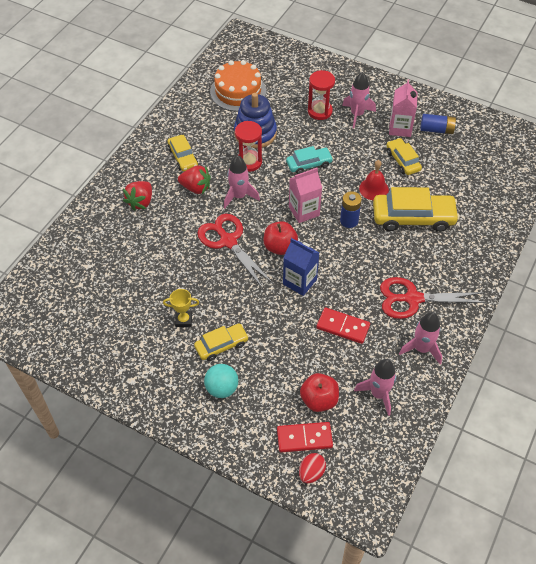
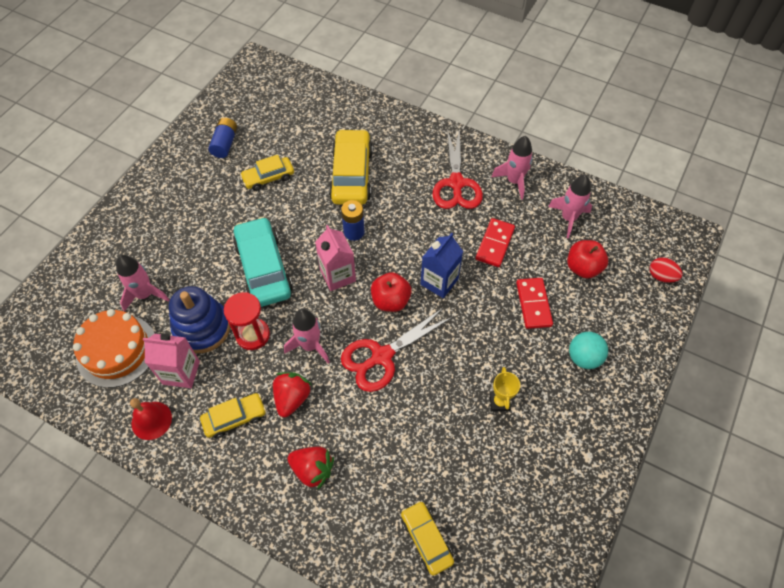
camera: 90 degrees left, 5 degrees up
yellow car [194,324,249,361] -> yellow car moved to [401,501,454,576]
red domino [277,422,333,452] -> red domino moved to [516,278,553,329]
turquoise car [286,146,333,174] -> turquoise car [233,217,293,307], size x1.74
red hourglass [308,70,335,120] -> none
pink rocket [342,72,376,128] -> pink rocket moved to [116,255,169,312]
red bell [359,160,389,200] -> red bell moved to [130,398,172,440]
pink carton [389,79,418,137] -> pink carton moved to [142,334,200,388]

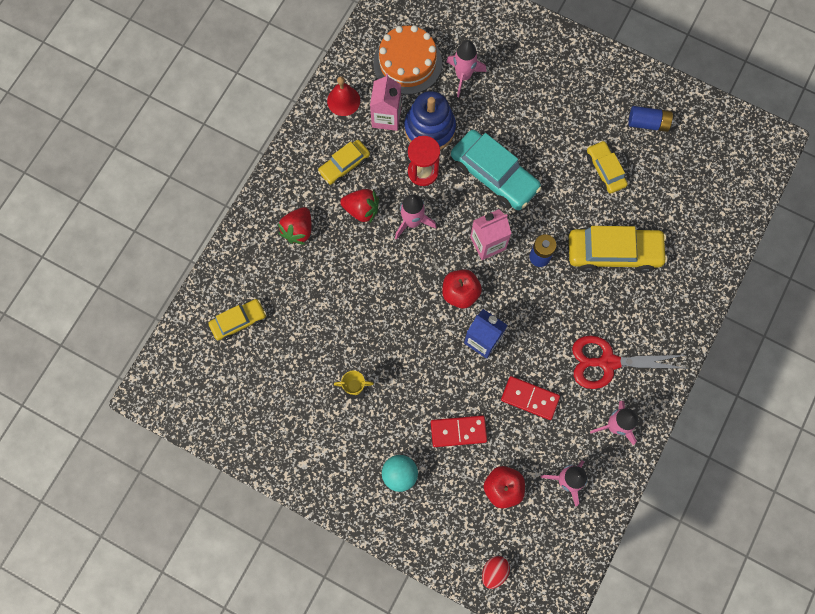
camera: 90 degrees right, 15 degrees up
yellow car [200,393,266,438] -> yellow car turned 75 degrees clockwise [318,140,370,185]
turquoise car [233,217,293,307] -> turquoise car turned 60 degrees clockwise [451,130,542,210]
red scissors [341,308,453,392] -> none

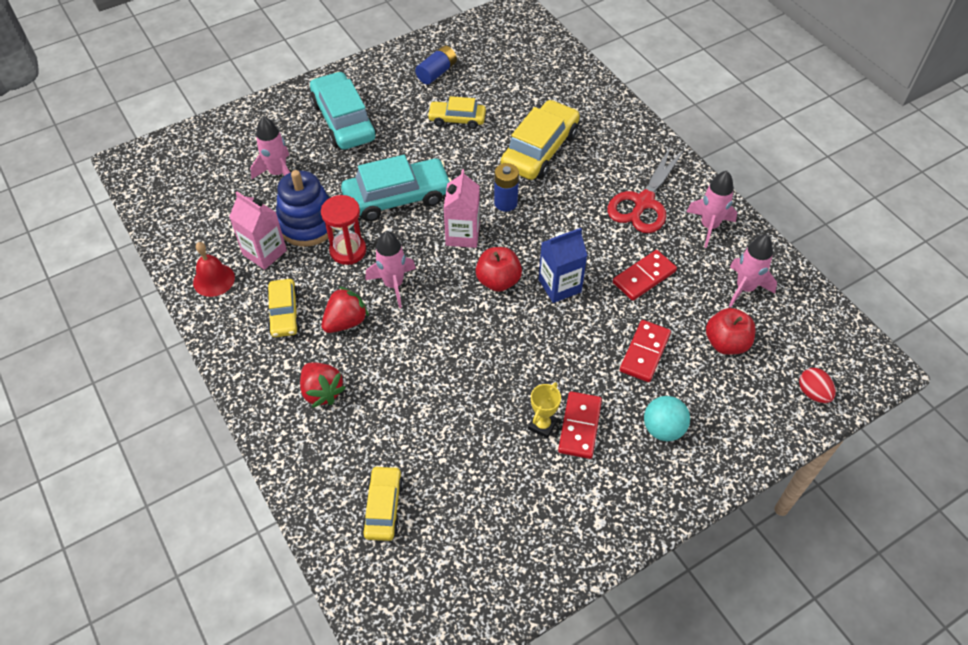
camera: 60 degrees left, 20 degrees down
orange cake [373,25,442,95] -> none
none -> turquoise car [310,71,376,150]
none -> red domino [558,391,602,459]

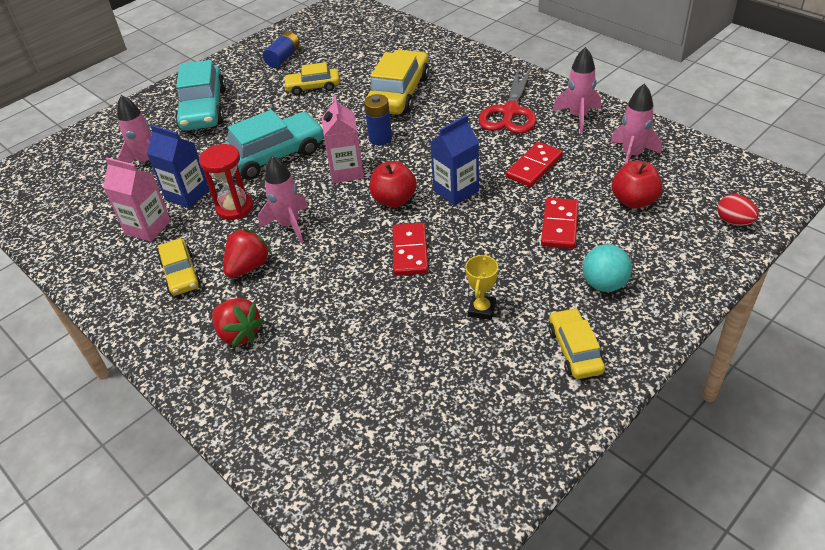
camera: 10 degrees left, 10 degrees down
red bell [193,242,235,297] -> none
blue stacking toy [276,170,335,247] -> blue carton [147,125,209,208]
turquoise car [310,71,376,150] -> turquoise car turned 150 degrees counterclockwise [175,60,226,130]
yellow car [362,465,403,541] -> yellow car moved to [549,308,605,379]
red domino [558,391,602,459] -> red domino moved to [393,223,428,276]

